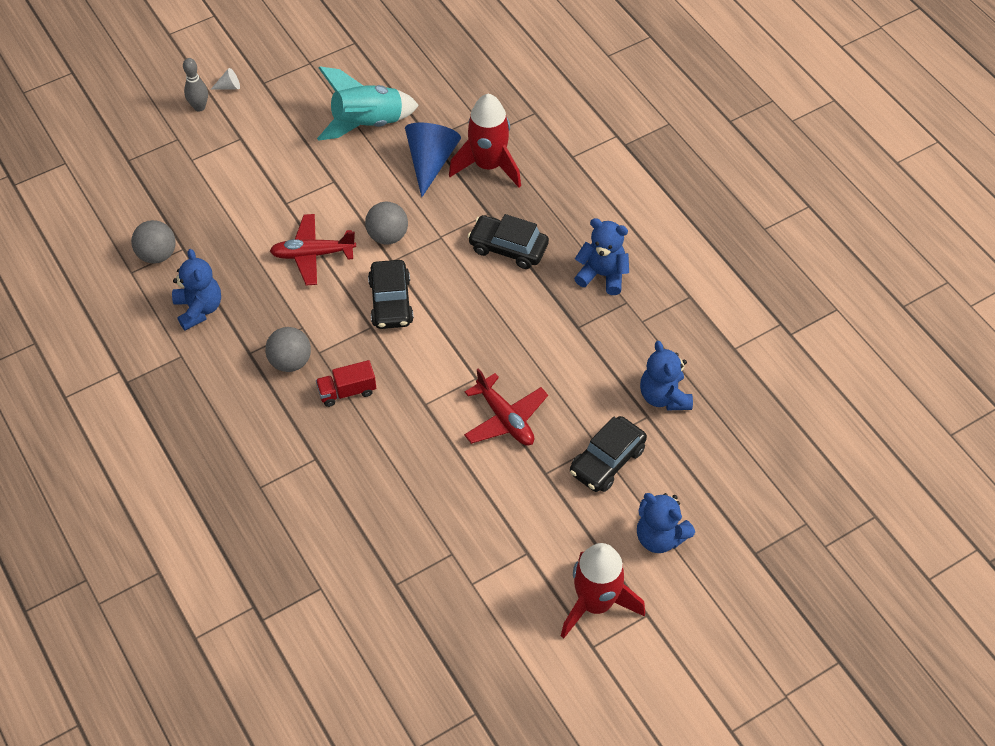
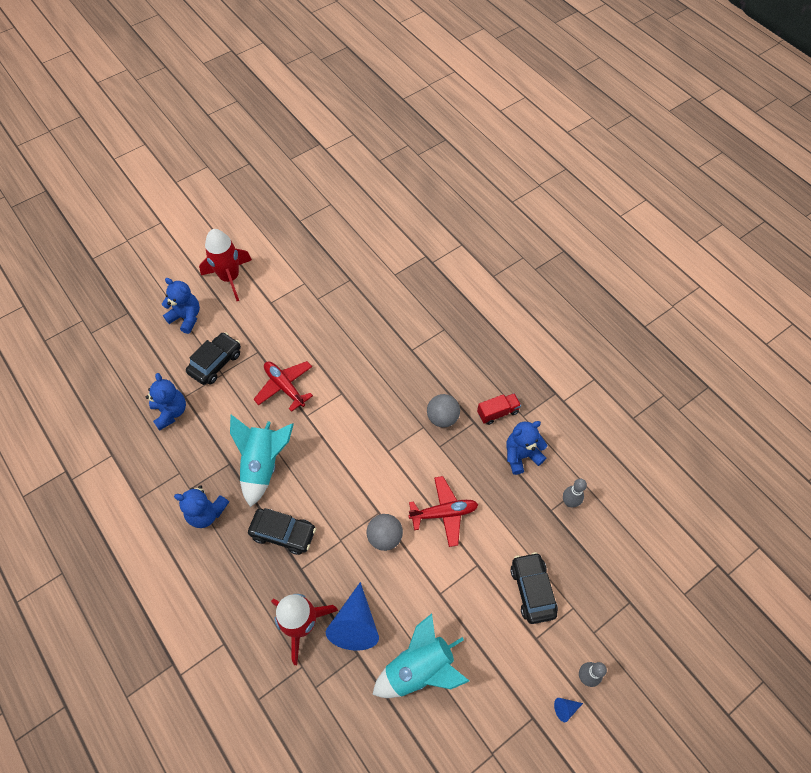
camera: 175 degrees right, 5 degrees up
grey ball [131,220,176,263] -> grey bowling pin [563,479,587,507]
blue teddy bear [172,249,221,330] -> blue teddy bear turned 90 degrees clockwise [506,421,547,475]
white cone [211,68,240,90] -> blue cone [554,698,583,722]
red truck [316,360,376,407] -> red truck moved to [477,393,521,425]
black car [368,260,414,329] -> black car moved to [510,552,558,624]
none -> turquoise rocket [230,415,294,507]

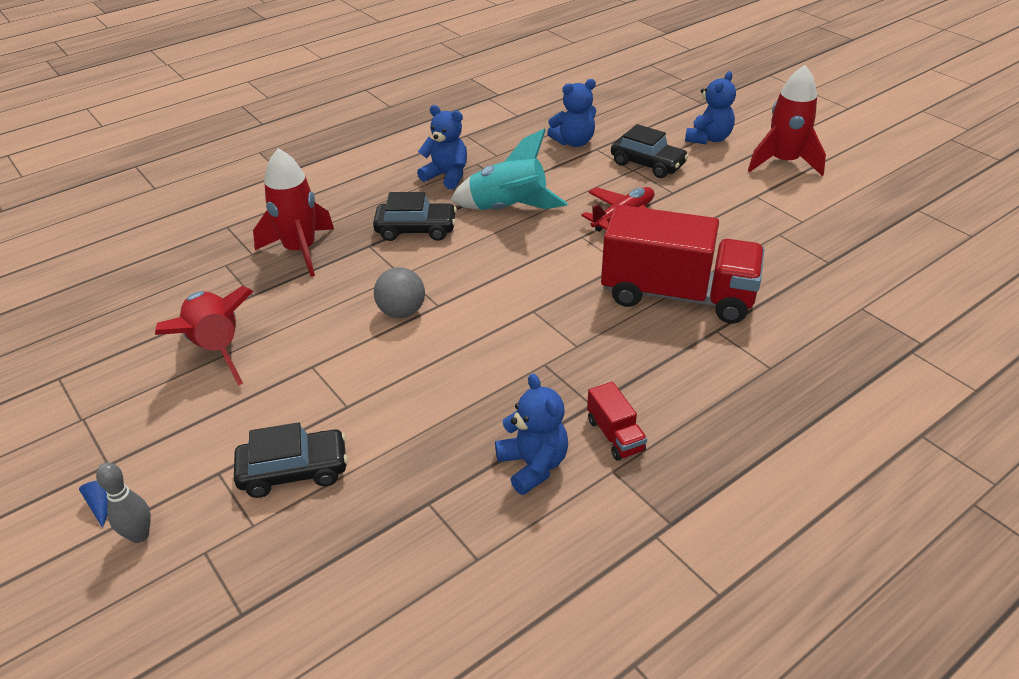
camera: 90 degrees right, 20 degrees down
blue teddy bear [174,485,229,528] -> blue teddy bear turned 105 degrees clockwise [417,105,467,189]
black car [248,508,316,555] -> black car turned 105 degrees counterclockwise [373,192,457,241]
blue cone [326,582,379,651] -> none
turquoise rocket [372,613,469,698] -> red rocket [155,286,254,385]
red plane [408,476,478,547] -> none
grey ball [427,394,460,427] -> none
grey bowling pin [563,479,587,507] -> none
none -> red truck [601,205,765,324]

